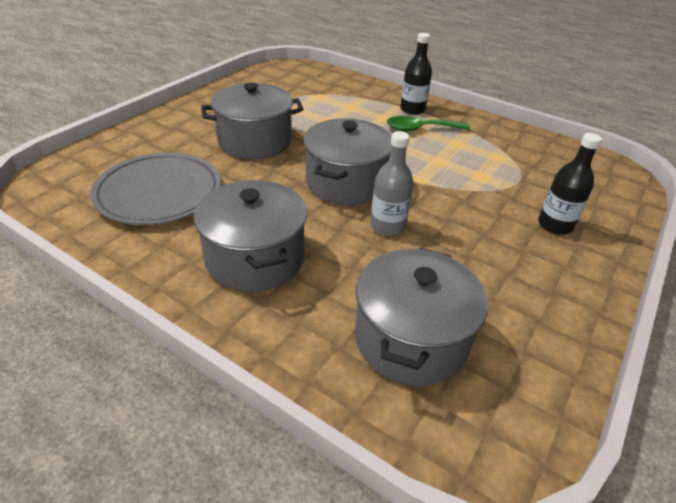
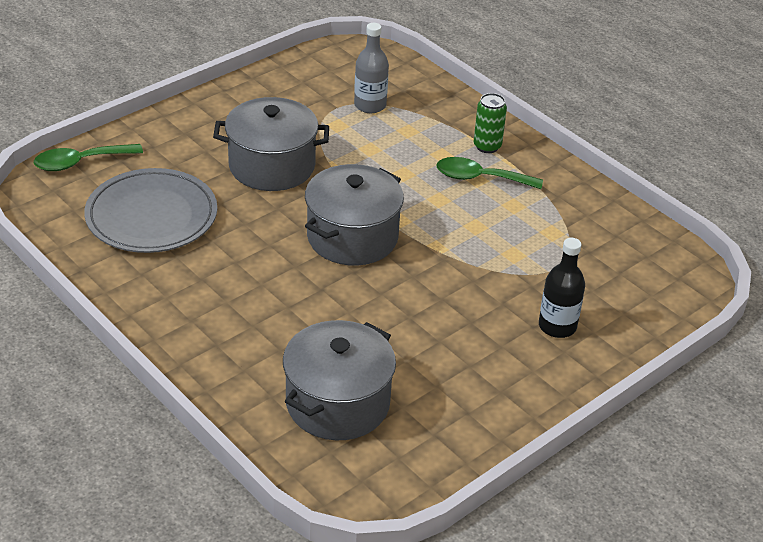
camera: 15 degrees right, 0 degrees up
grey pot [193,180,307,292] -> none
grey bottle [370,131,413,236] -> grey bottle moved to [354,23,389,113]
black bottle [400,33,432,115] -> green can [474,93,507,153]
none -> green spoon [34,144,143,171]

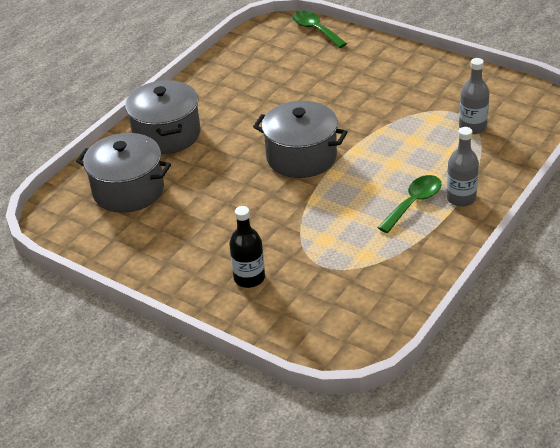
camera: 80 degrees right, 0 degrees up
grey plate [84,168,217,253] -> none
grey pot [213,97,329,191] -> grey pot moved to [125,80,201,154]
green spoon [436,157,543,189] -> green spoon turned 45 degrees clockwise [377,175,441,233]
green can [474,93,507,153] -> grey bottle [446,127,479,207]

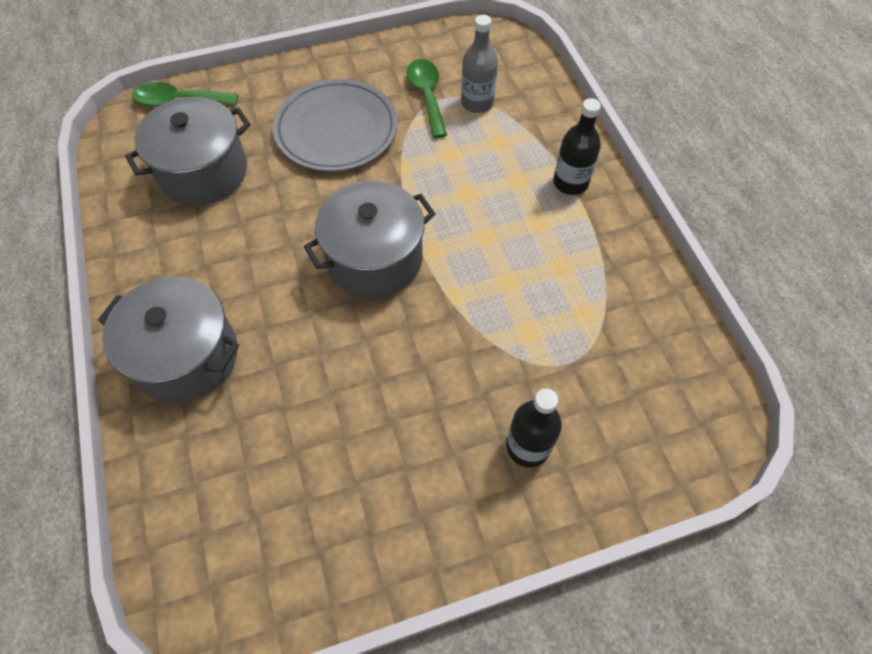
camera: 55 degrees left, 20 degrees up
grey pot [76,133,171,213] -> grey pot moved to [125,97,251,205]
green spoon [377,175,441,233] -> green spoon moved to [407,59,447,138]
grey bottle [446,127,479,207] -> black bottle [553,98,601,195]
none -> grey plate [273,79,398,172]

